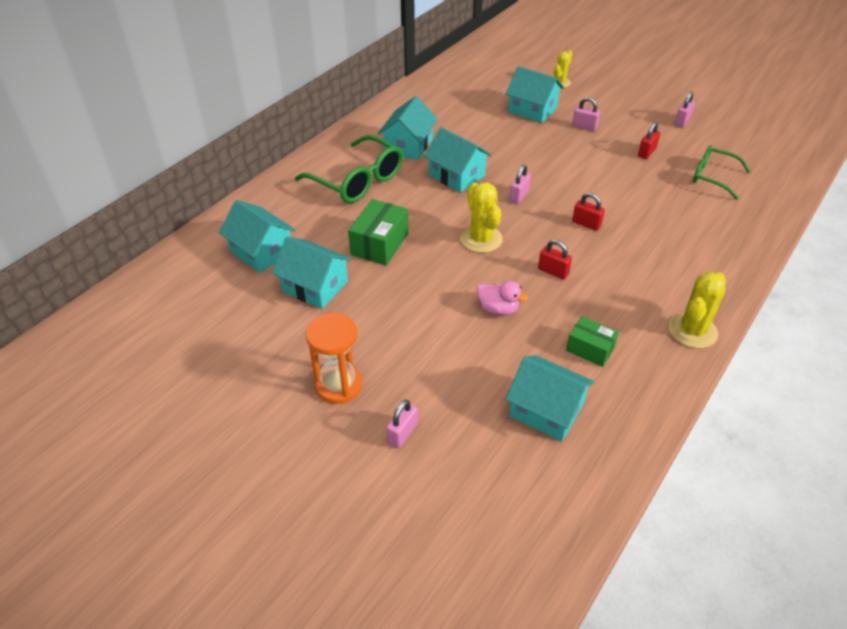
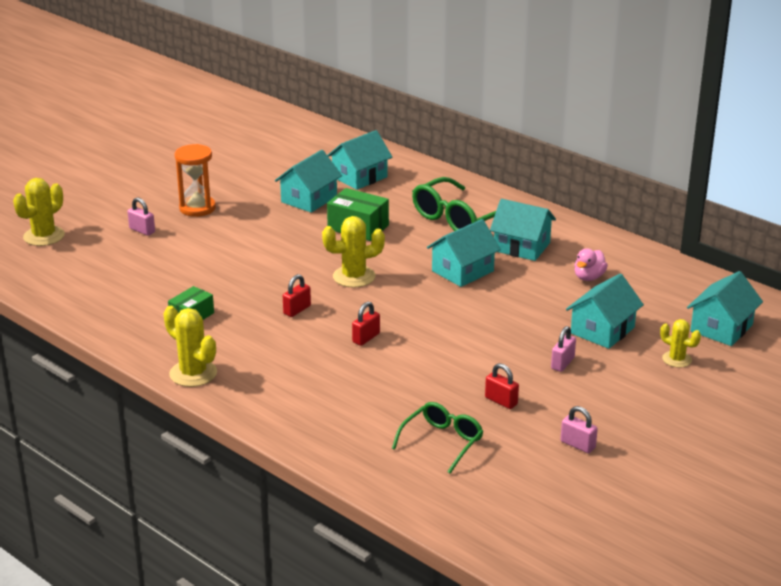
camera: 95 degrees right, 15 degrees down
pink duck [477,281,528,316] -> pink duck moved to [574,248,608,281]
turquoise house [505,355,595,441] -> turquoise house moved to [687,271,763,346]
pink padlock [509,165,531,204] -> none
none -> yellow cactus [13,178,65,246]

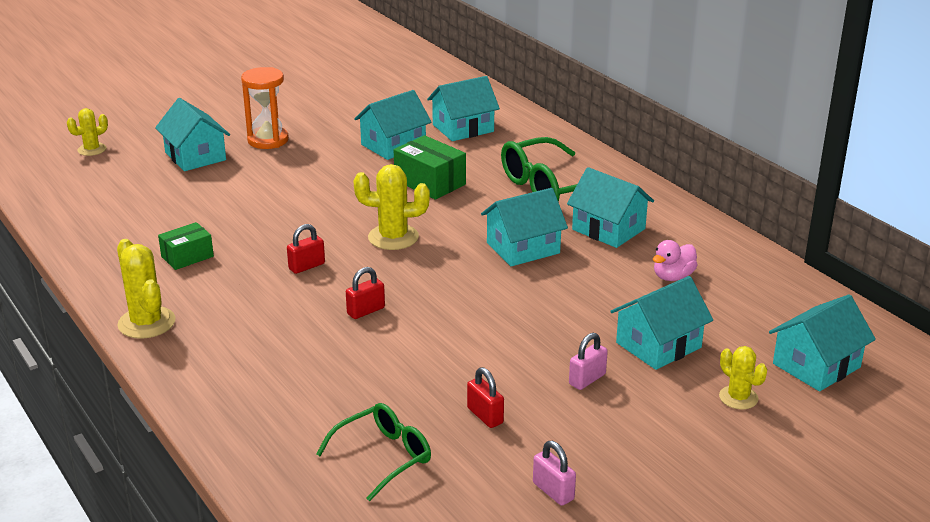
camera: 15 degrees right, 0 degrees up
yellow cactus [13,178,65,246] -> yellow cactus [67,108,108,156], size x0.63
pink padlock [128,197,155,236] -> turquoise house [155,98,230,171]

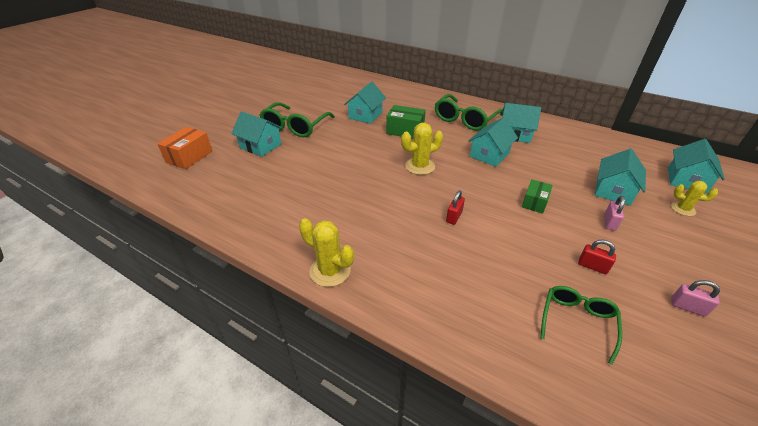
camera: 25 degrees left, 10 degrees up
yellow cactus [67,108,108,156] -> orange box [157,127,213,169]
green box [158,222,214,270] -> green box moved to [522,179,553,214]
orange hourglass [241,67,289,149] -> green glasses [259,102,335,137]
red padlock [287,224,325,274] -> none
turquoise house [427,76,500,141] -> none
pink duck [653,240,698,281] -> none

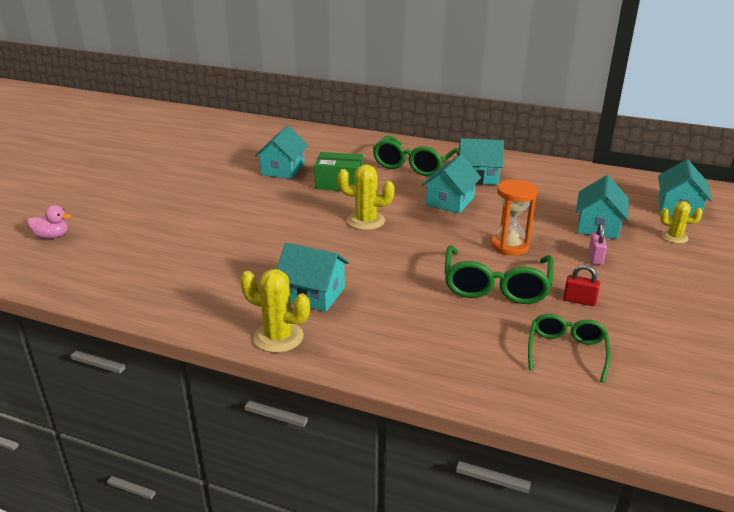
camera: 10 degrees left, 10 degrees down
orange box [157,127,213,169] -> pink duck [27,205,71,239]
turquoise house [231,111,282,157] -> turquoise house moved to [277,243,350,312]
green glasses [259,102,335,137] -> green glasses moved to [444,245,554,304]
yellow cactus [401,123,443,175] -> yellow cactus turned 45 degrees clockwise [337,164,395,230]
red padlock [446,190,465,225] -> none
green box [522,179,553,214] -> orange hourglass [491,179,537,256]
pink padlock [671,280,720,317] -> none

